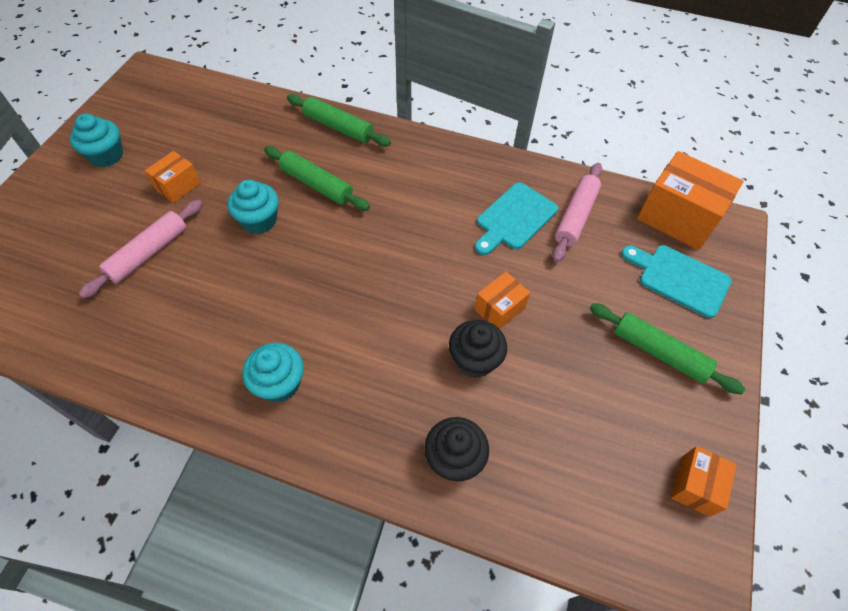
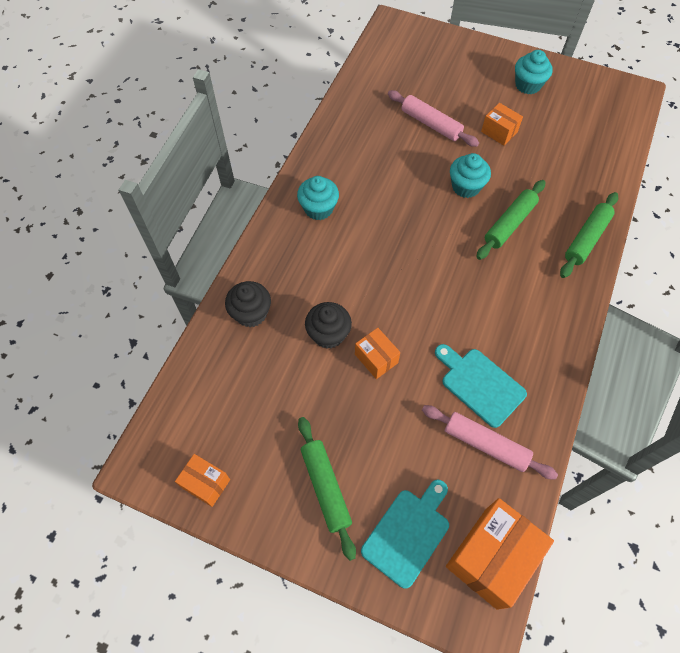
camera: 95 degrees right, 5 degrees up
green rolling pin [589,303,745,395] -> green rolling pin turned 60 degrees counterclockwise [298,417,356,561]

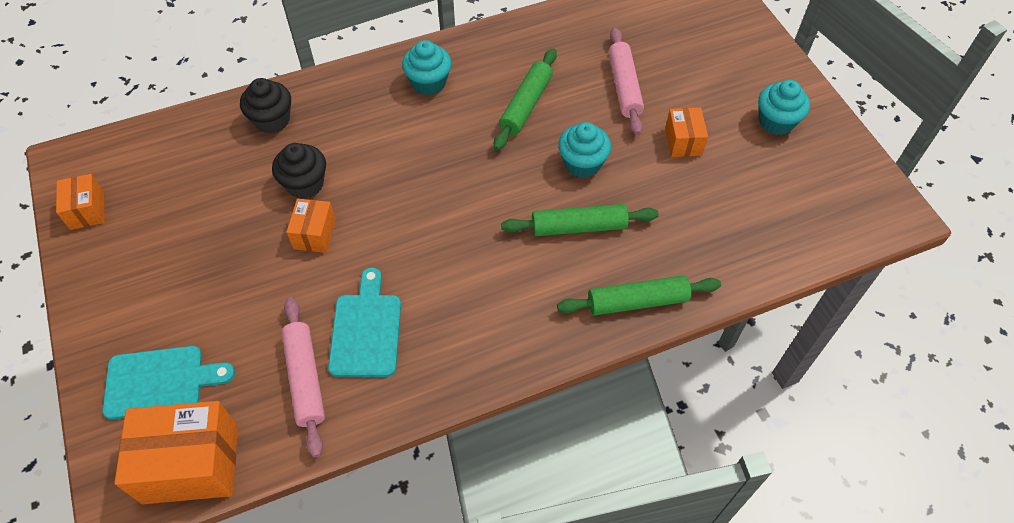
camera: 45 degrees right, 5 degrees down
green rolling pin [298,417,356,561] -> green rolling pin moved to [494,48,557,151]

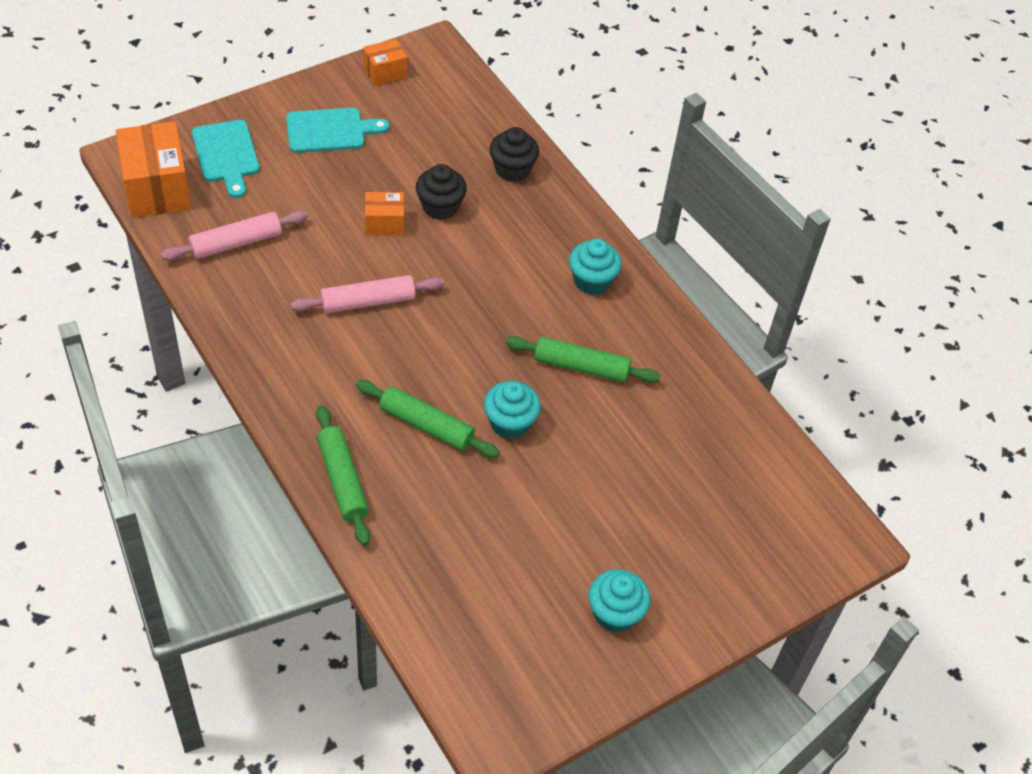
camera: 75 degrees right, 5 degrees down
turquoise cutting board [328,267,401,377] -> turquoise cutting board moved to [286,108,389,153]
green rolling pin [501,204,659,236] -> green rolling pin turned 45 degrees counterclockwise [356,380,500,458]
pink rolling pin [608,28,644,135] -> pink rolling pin moved to [290,275,444,313]
orange box [665,108,708,157] -> none

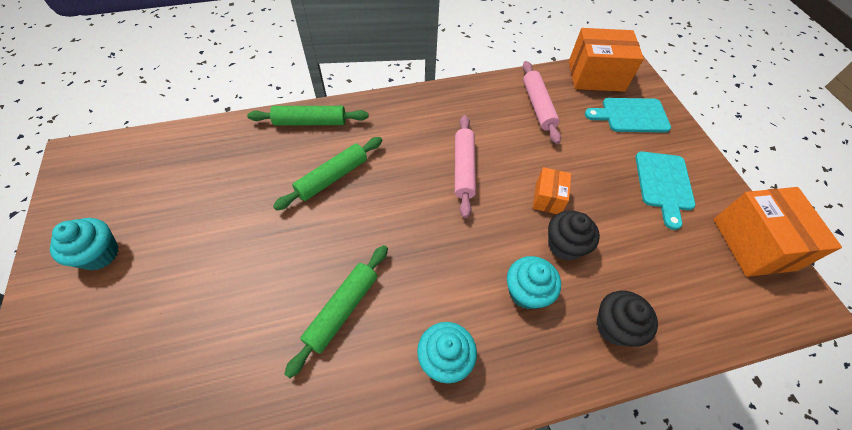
camera: 110 degrees right, 5 degrees up
orange box [363,39,407,86] -> orange box [713,187,842,277], size x1.86
turquoise cupcake [484,381,541,439] -> turquoise cupcake moved to [507,256,561,309]

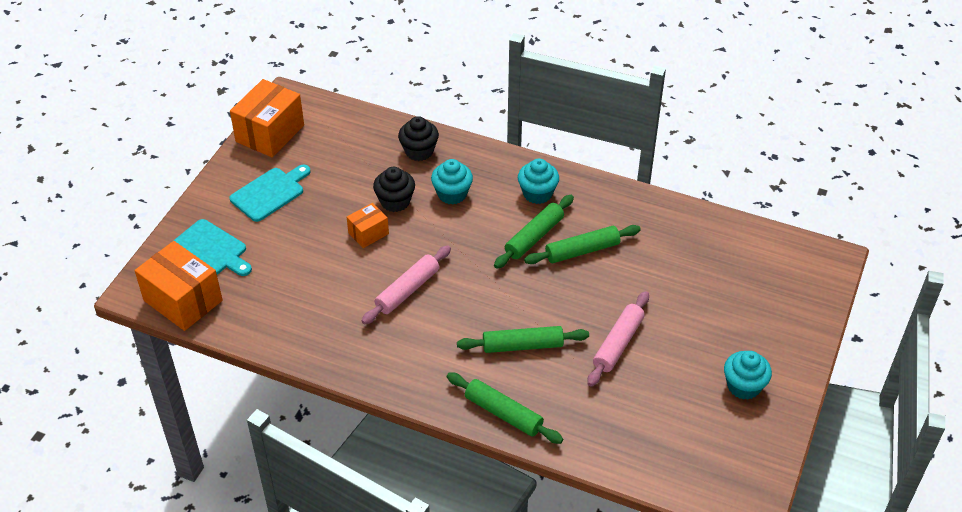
camera: 140 degrees left, 10 degrees down
pink rolling pin [522,61,561,144] -> pink rolling pin moved to [587,291,649,386]
none -> green rolling pin [494,195,574,269]

